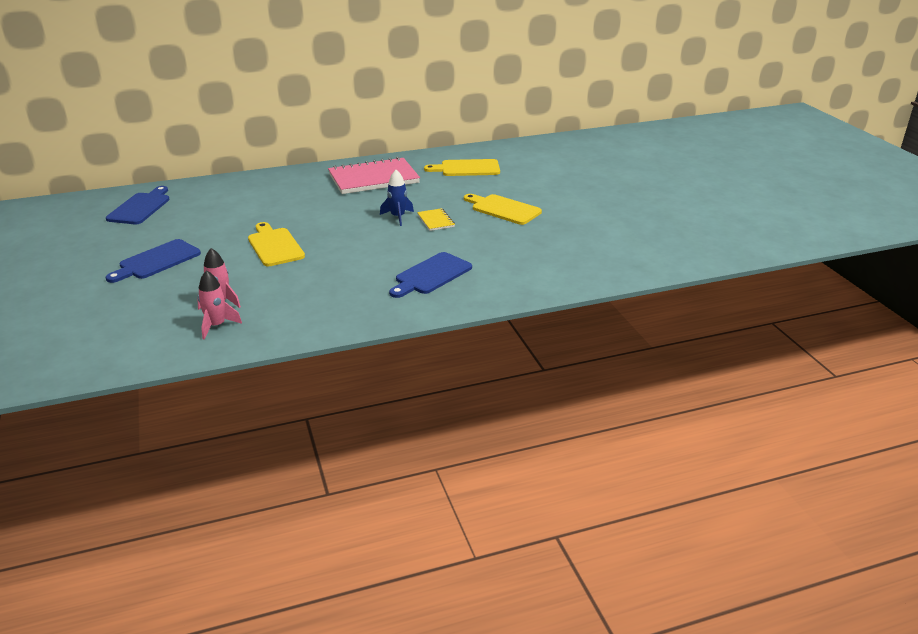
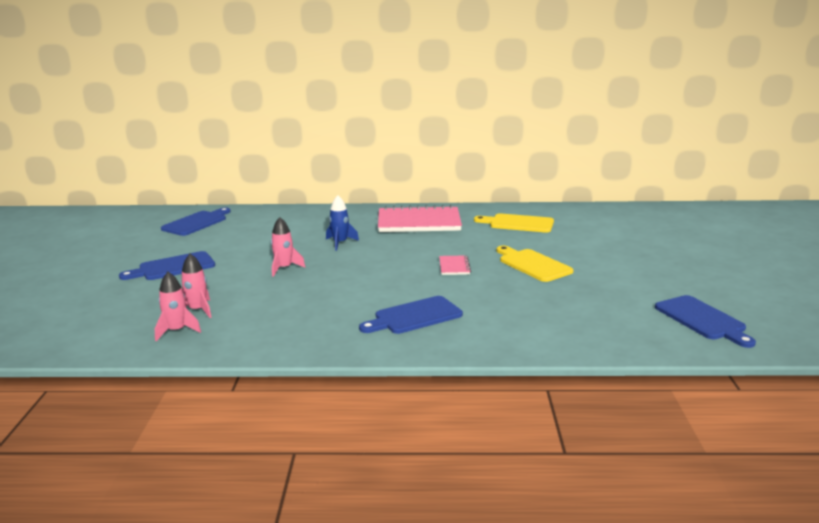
camera: 20 degrees right, 10 degrees down
yellow cutting board [248,222,305,266] -> pink rocket [271,217,305,277]
blue rocket [380,170,414,226] -> blue rocket moved to [326,195,359,251]
yellow notebook [417,208,455,231] -> pink notebook [439,255,471,275]
none -> blue cutting board [655,295,756,348]

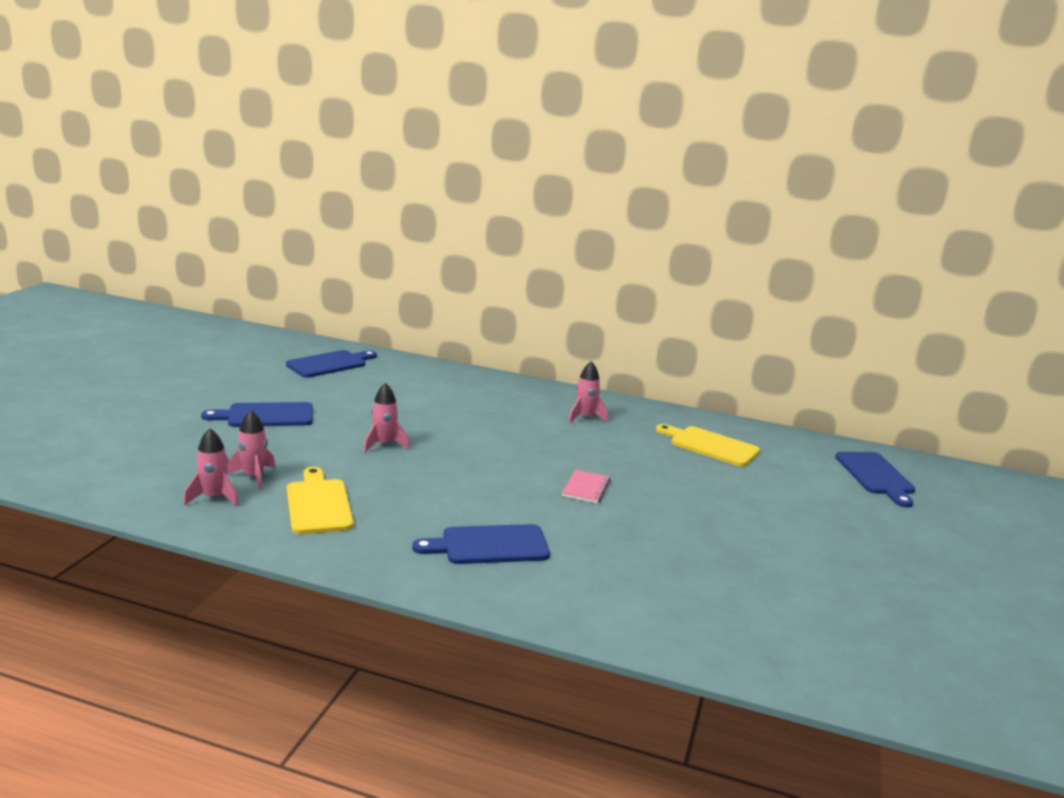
camera: 15 degrees right, 0 degrees up
blue rocket [326,195,359,251] -> none
pink notebook [378,205,462,232] -> pink rocket [568,361,608,424]
yellow cutting board [497,246,574,282] -> yellow cutting board moved to [287,467,354,534]
blue cutting board [655,295,756,348] -> blue cutting board moved to [835,452,915,508]

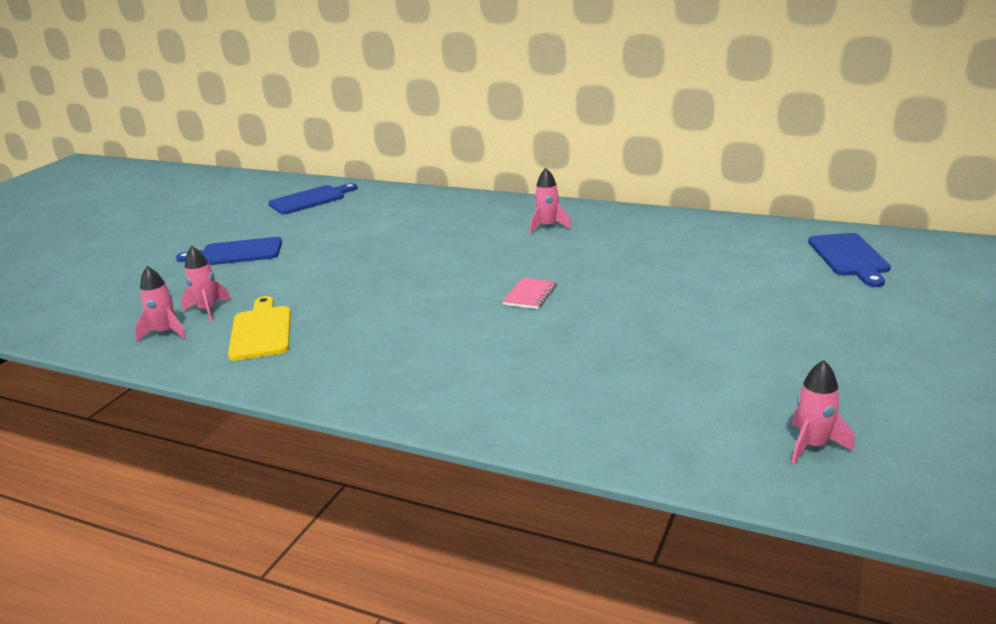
camera: 10 degrees right, 5 degrees up
pink rocket [364,383,409,453] -> pink rocket moved to [791,360,855,465]
blue cutting board [412,524,550,564] -> none
yellow cutting board [656,424,760,467] -> none

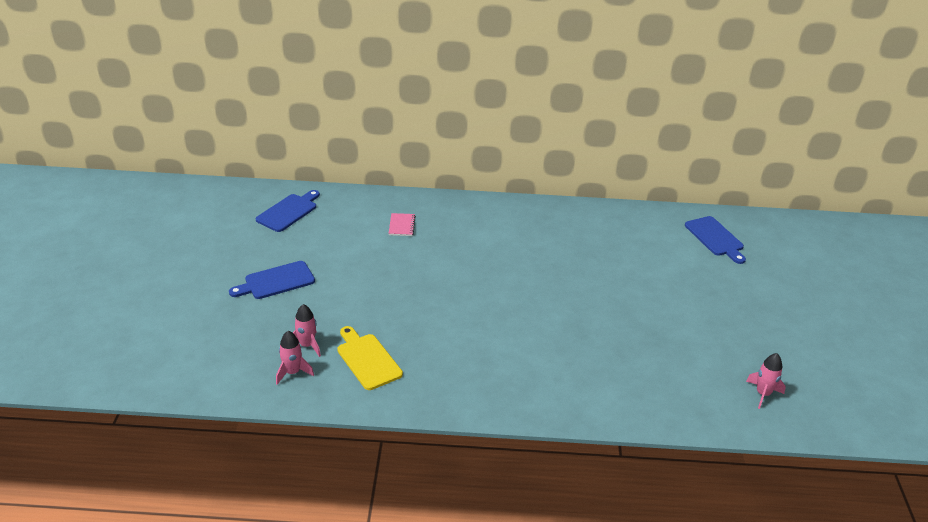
camera: 25 degrees left, 10 degrees up
pink notebook [502,278,557,309] -> pink notebook moved to [388,213,416,236]
pink rocket [530,168,571,234] -> none

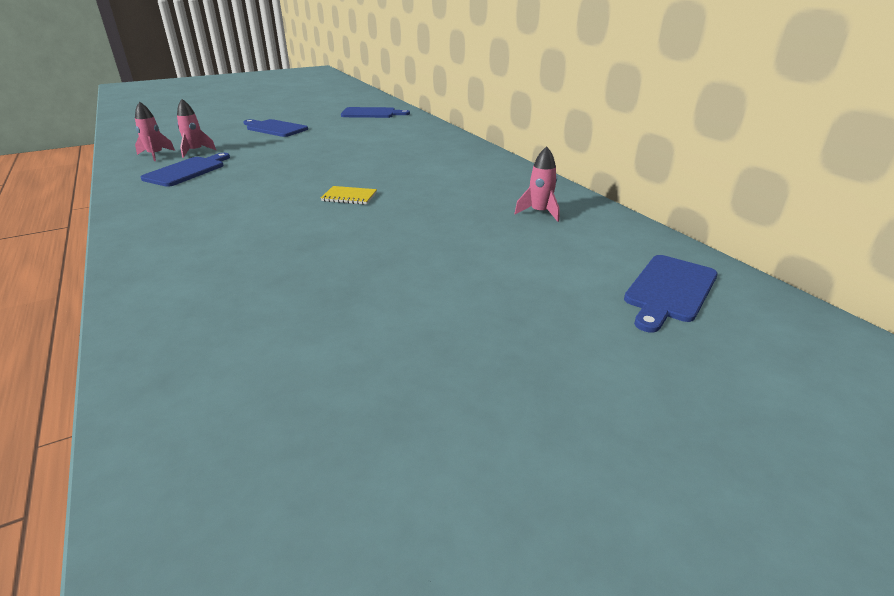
camera: 60 degrees right, 5 degrees down
yellow cutting board [337,326,403,390] -> blue cutting board [141,153,230,187]
pink notebook [388,213,416,236] -> none
pink rocket [746,353,786,409] -> pink rocket moved to [514,146,560,222]
none -> yellow notebook [321,186,377,205]

